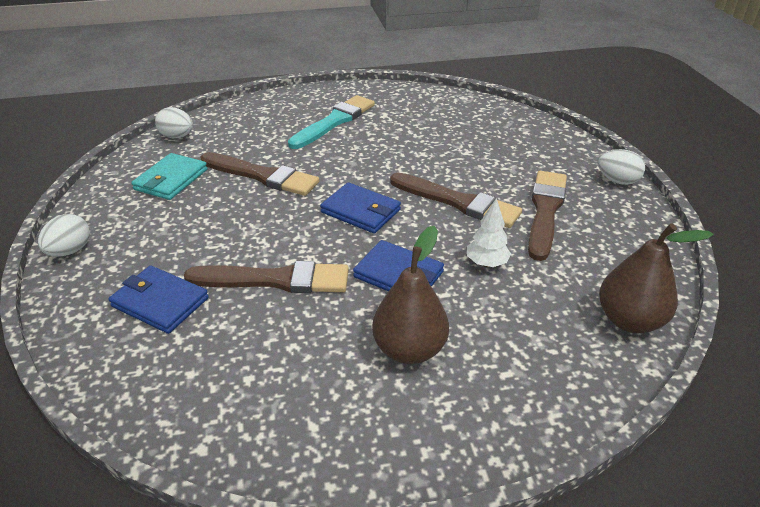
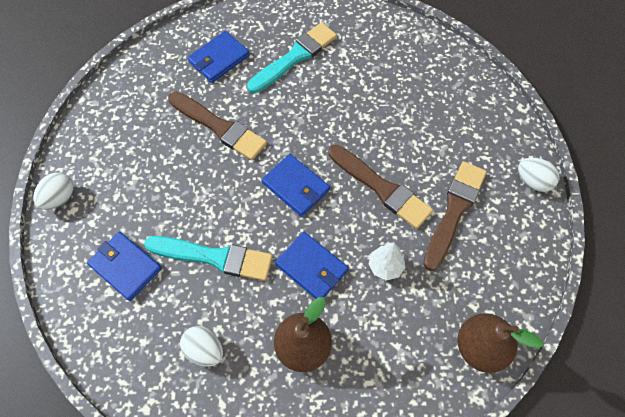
camera: 10 degrees right, 25 degrees up
turquoise wallet [131,153,207,200] -> none
white egg [155,107,193,138] -> white egg moved to [180,326,223,367]
brown brush [184,261,349,293] -> turquoise brush [144,236,273,281]
none -> blue wallet [187,31,250,83]

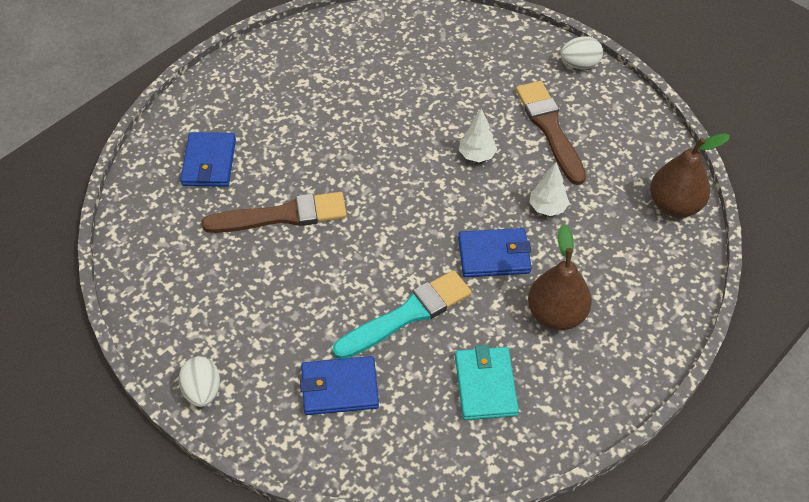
camera: 45 degrees left, 10 degrees down
white egg [180,326,223,367] -> turquoise wallet [455,345,519,420]
turquoise brush [247,23,337,93] -> none
blue wallet [262,154,330,217] -> none
brown brush [329,145,433,229] -> white tree [459,108,497,162]

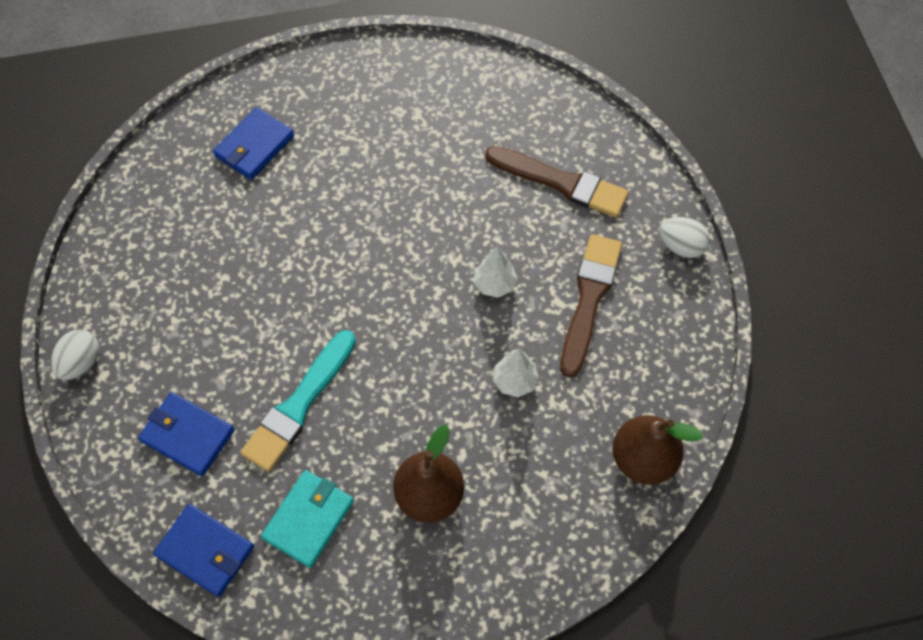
camera: 35 degrees right, 10 degrees up
brown brush [202,192,347,233] -> brown brush moved to [485,146,629,217]
turquoise brush [332,270,472,359] -> turquoise brush turned 120 degrees clockwise [240,330,356,472]
blue wallet [458,228,532,277] -> blue wallet moved to [153,504,254,597]

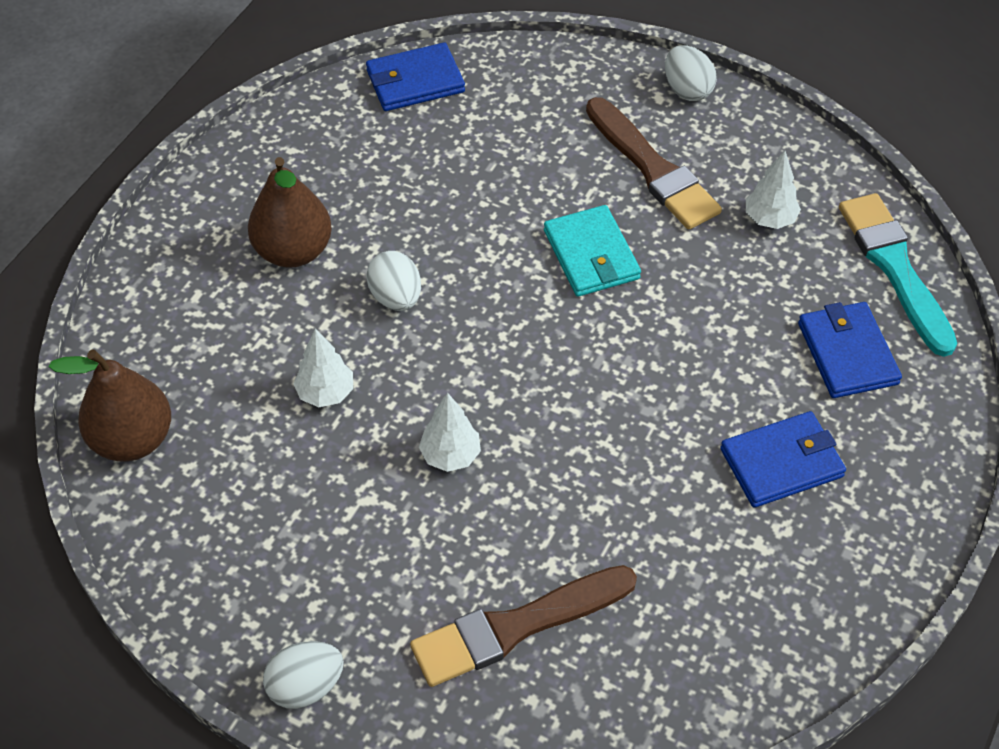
camera: 130 degrees right, 10 degrees down
blue wallet [138,392,235,476] -> blue wallet moved to [720,411,846,508]
turquoise brush [240,330,356,472] -> turquoise brush moved to [839,193,957,357]
turquoise wallet [261,470,354,568] -> turquoise wallet moved to [544,205,641,297]
brown brush [561,234,622,377] -> brown brush moved to [586,97,722,229]
none -> white egg [366,251,421,311]
none -> white tree [746,151,801,229]

